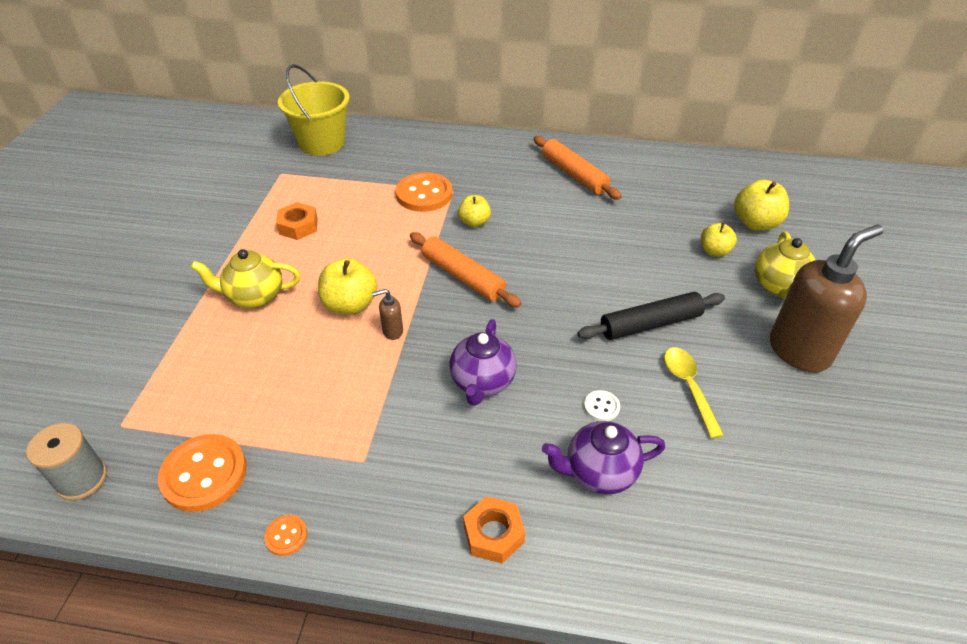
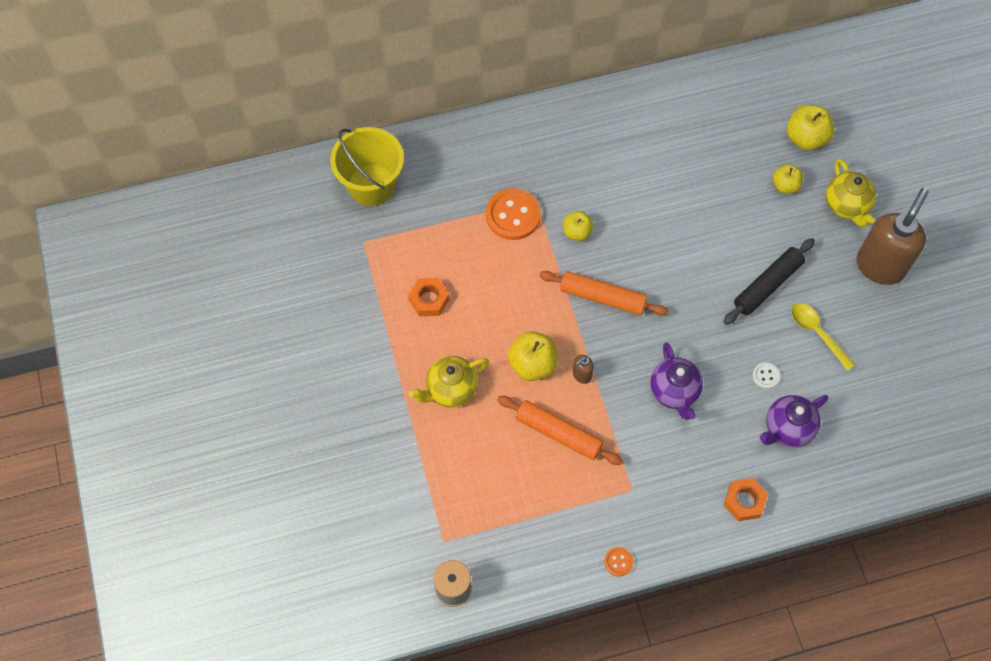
camera: 25 degrees left, 20 degrees up
orange button [158,434,247,512] -> none
orange rolling pin [534,136,622,200] -> orange rolling pin moved to [497,396,623,465]

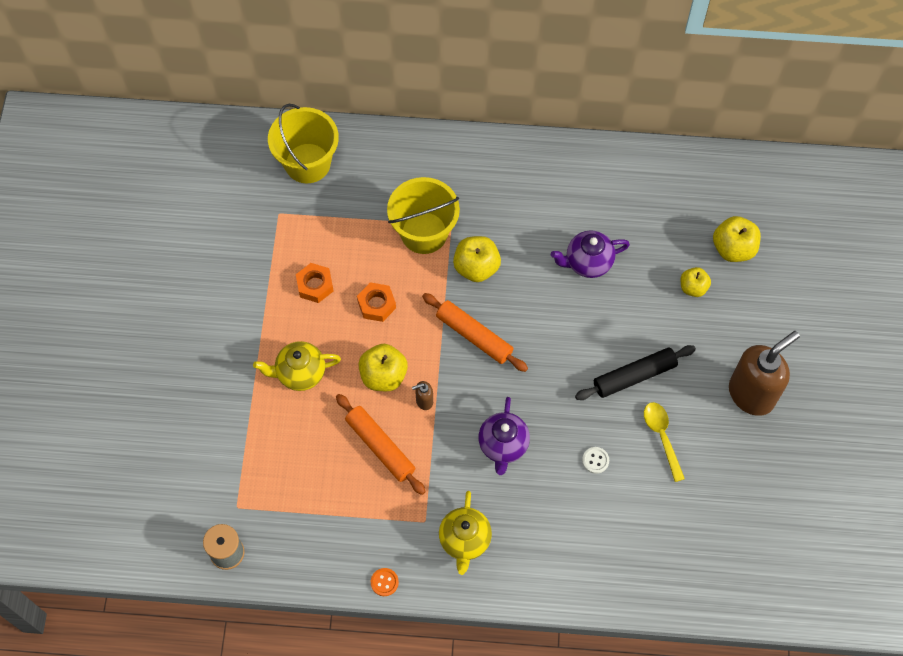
camera: 20 degrees right, 0 degrees up
orange button [486,188,541,240] -> yellow bucket [387,177,460,254]
yellow apple [563,211,594,241] -> yellow apple [453,236,501,282], size x1.56
orange nut [724,478,768,521] -> orange nut moved to [357,282,396,322]
purple teapot [760,395,828,447] -> purple teapot moved to [551,230,630,278]
yellow teapot [826,158,876,227] -> yellow teapot moved to [439,491,492,575]

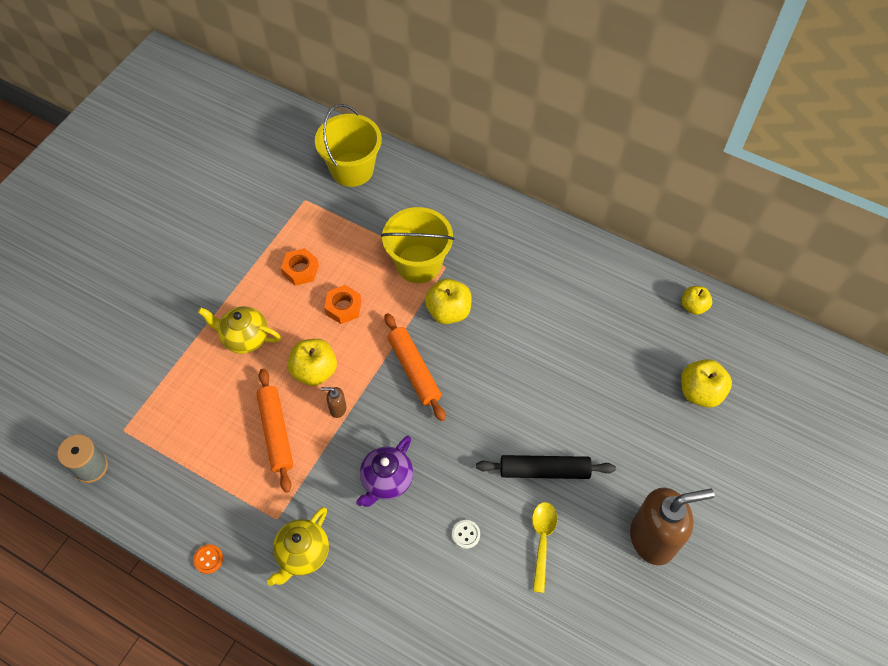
camera: 25 degrees right, 5 degrees down
purple teapot [551,230,630,278] -> none
yellow apple [680,267,711,297] -> yellow apple moved to [682,286,712,315]

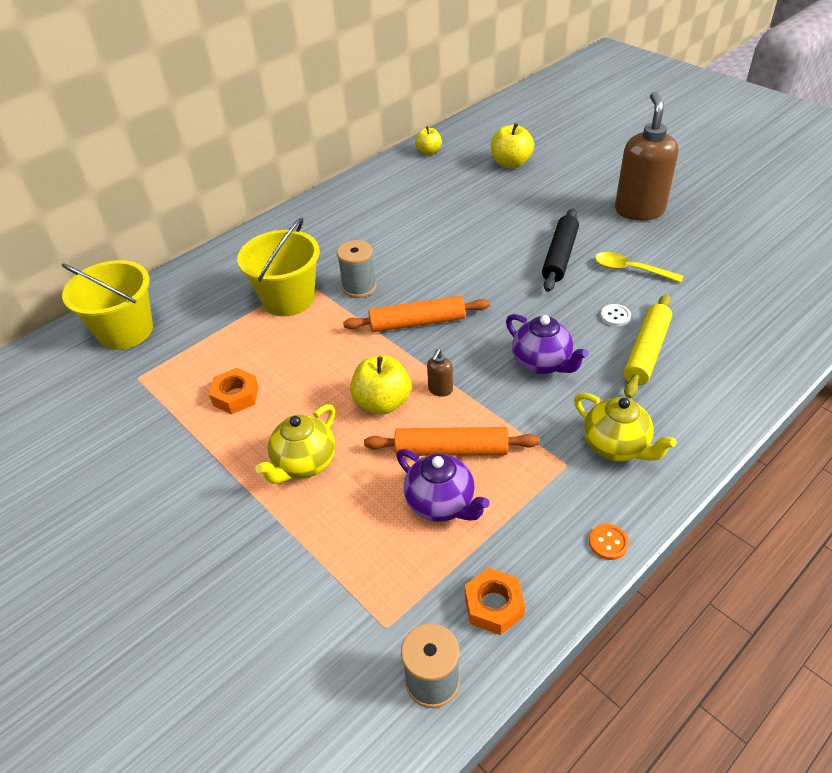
camera: 70 degrees left, 15 degrees down
orange nut [324,285,361,324] -> orange nut moved to [465,567,525,635]
yellow apple [425,278,472,324] -> grey spool [337,240,376,298]
none -> purple teapot [396,449,490,522]
none -> yellow rolling pin [623,294,672,398]

